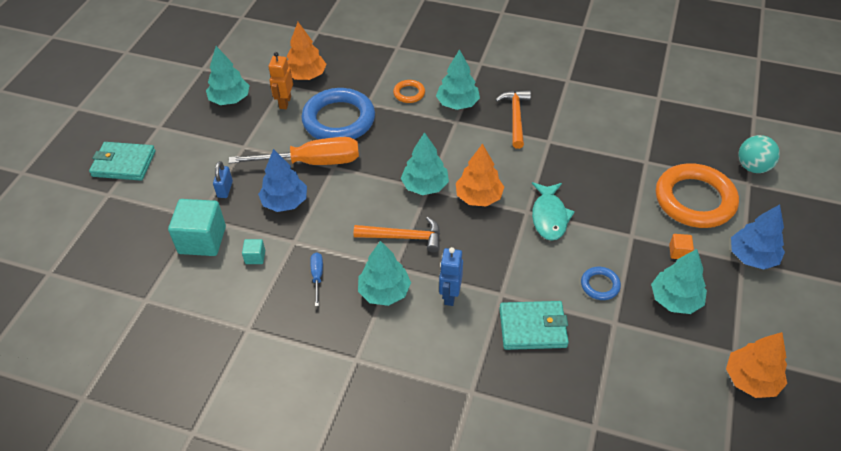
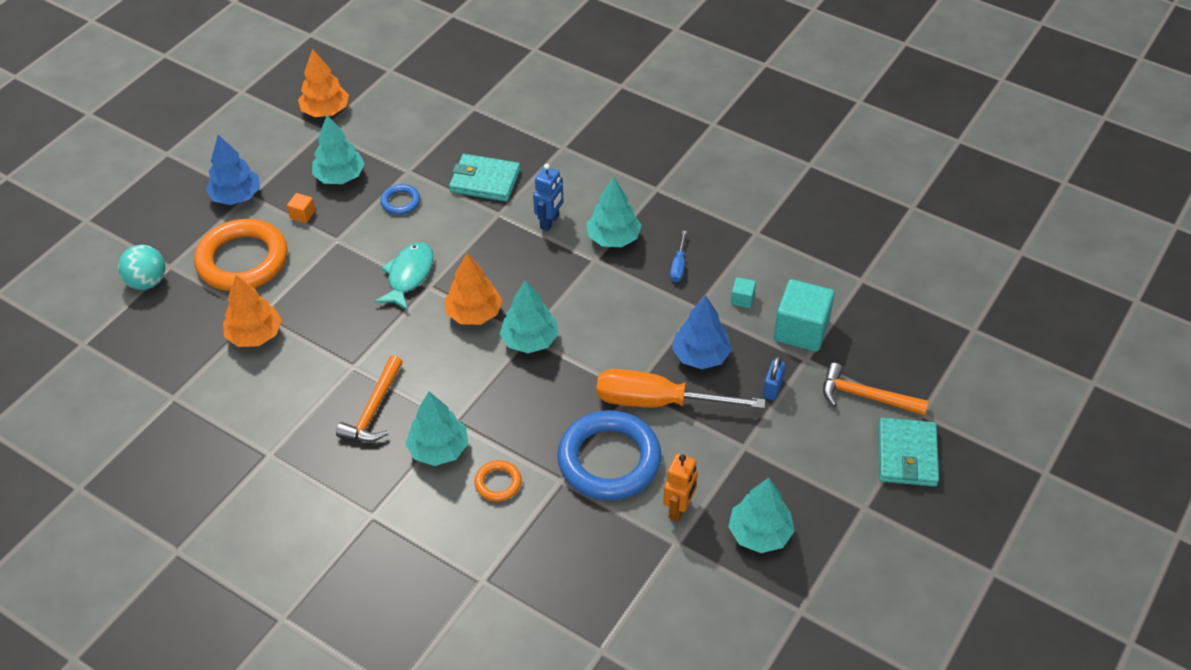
camera: 165 degrees left, 0 degrees up
turquoise wallet [89,142,156,181] -> turquoise wallet turned 75 degrees clockwise [878,418,939,487]
orange tree [287,22,327,80] -> orange tree moved to [223,275,282,347]
orange hammer [354,217,440,253] -> orange hammer moved to [823,363,928,415]

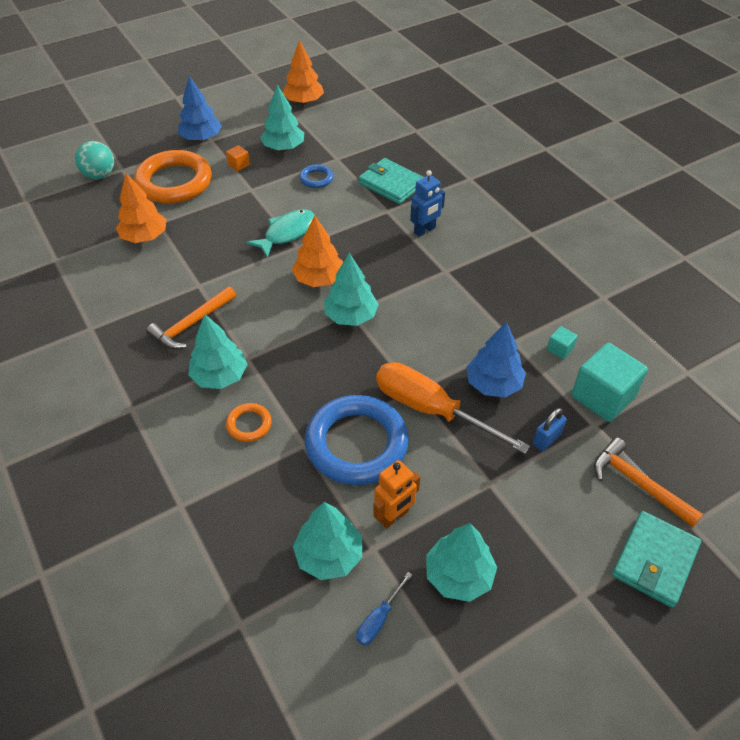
camera: 25 degrees right, 0 degrees up
turquoise tree [586,176,642,247] -> turquoise tree moved to [293,502,362,580]
blue screwdriver [670,231,687,282] -> blue screwdriver moved to [356,572,413,646]

